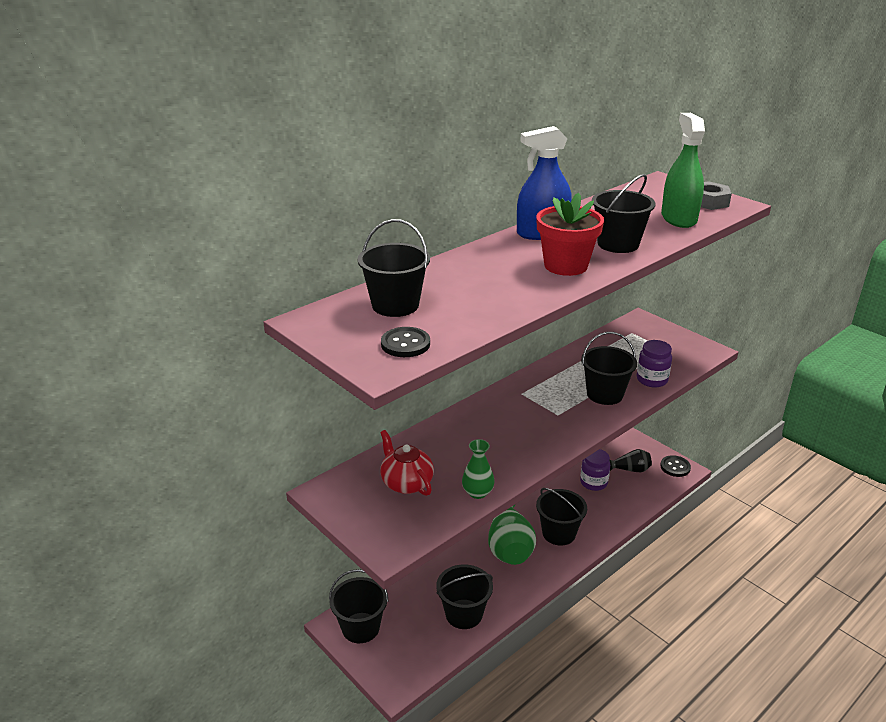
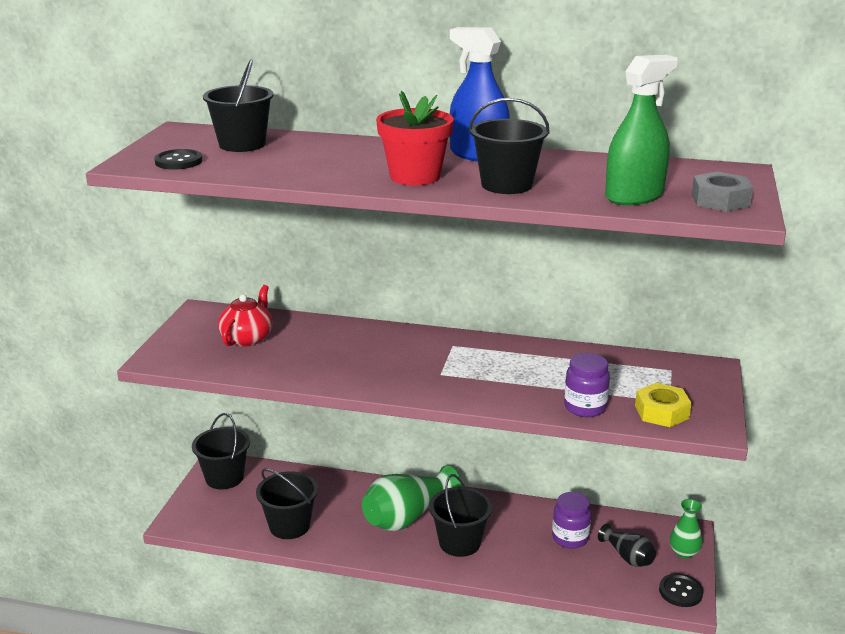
camera: 55 degrees right, 5 degrees down
green vase [462,439,495,499] -> green vase moved to [670,499,703,559]
black bucket [581,332,637,405] -> none
none -> yellow nut [635,383,691,427]

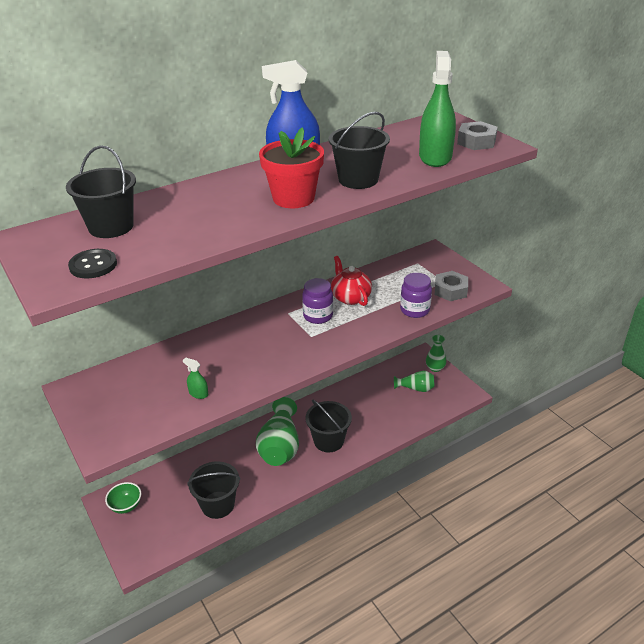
camera: 45 degrees left, 10 degrees up
black bucket [192,413,250,489] -> green bowl [105,482,141,514]
red teapot [218,285,273,346] -> red teapot moved to [331,256,372,306]
purple jar [552,492,591,549] -> purple jar moved to [302,278,333,324]
black vase [598,524,656,567] -> green vase [394,371,435,392]
yellow nut [635,383,691,427] -> grey nut [435,271,468,301]
black button [659,573,703,607] -> none
none -> green spray bottle [183,357,208,399]

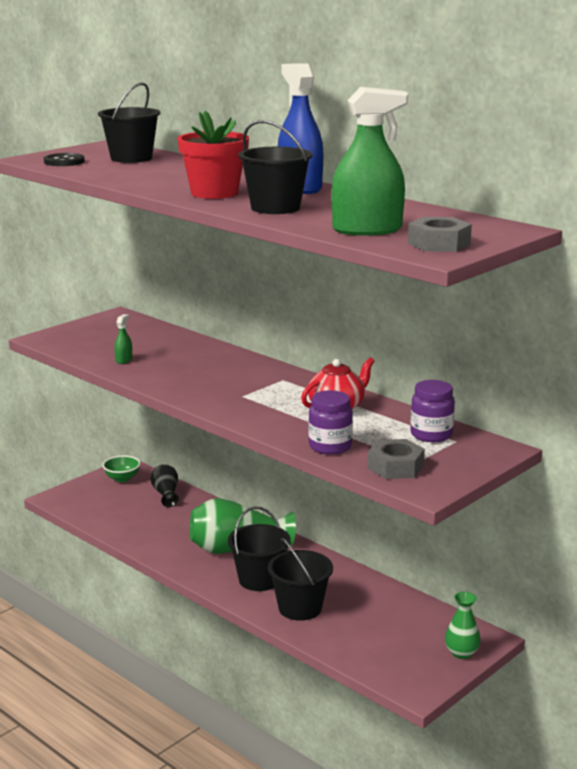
camera: 75 degrees right, 15 degrees down
black bucket [187,461,241,519] -> black bucket moved to [268,537,333,621]
purple jar [302,278,333,324] -> purple jar moved to [411,380,455,442]
green vase [394,371,435,392] -> none
none -> black vase [150,464,179,507]

